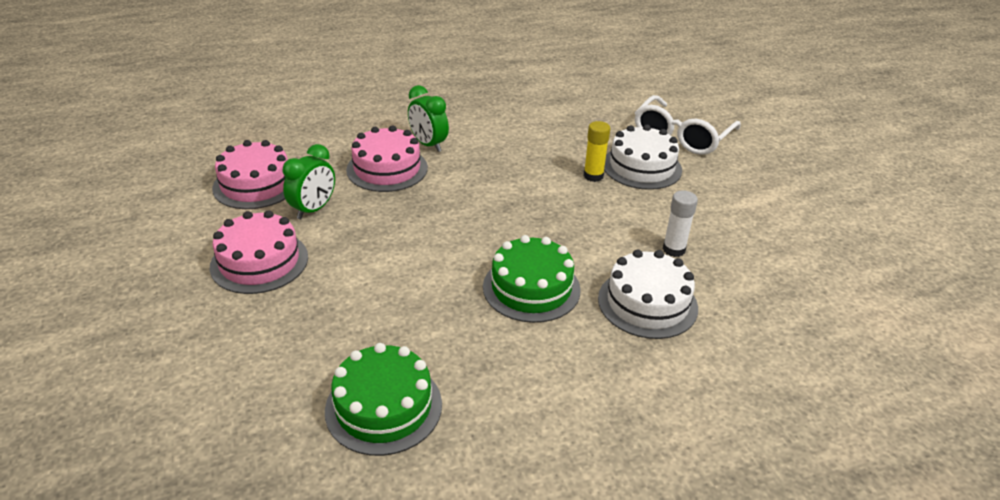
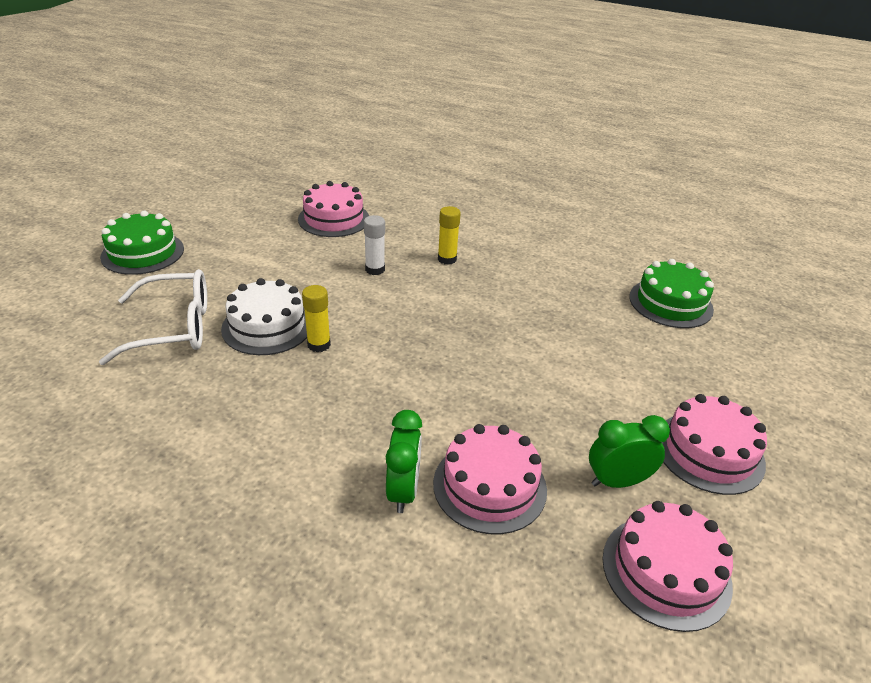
camera: 135 degrees left, 0 degrees up
green cake [483,235,581,323] -> green cake moved to [100,211,184,275]
white cake [598,249,698,339] -> yellow glue stick [438,206,461,265]
none -> pink cake [298,181,369,237]

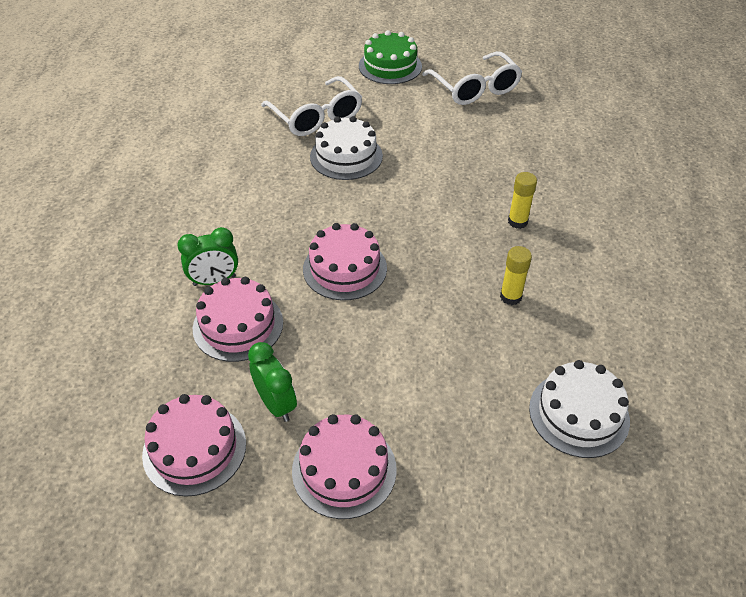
camera: 70 degrees right, 10 degrees up
pink cake [298,181,369,237] -> pink cake moved to [303,223,387,300]
yellow glue stick [302,285,331,352] -> yellow glue stick moved to [500,246,532,305]
white glue stick [364,215,385,275] -> none
green cake [629,259,714,328] -> white cake [529,360,630,458]
none -> white glasses [422,51,522,105]

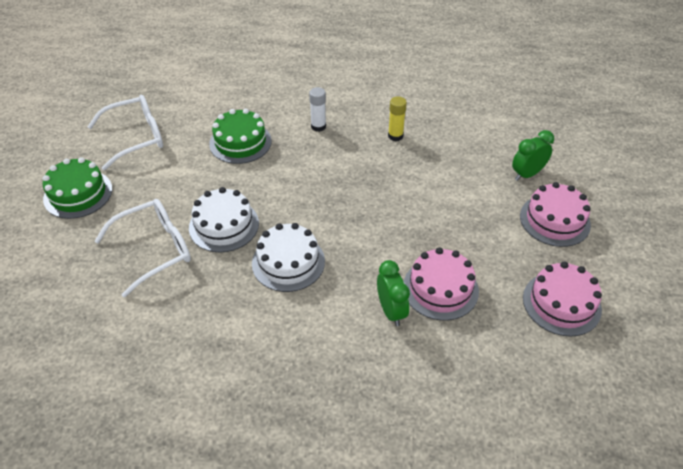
camera: 90 degrees left, 0 degrees up
green clock [248,342,297,422] -> green clock moved to [512,130,554,181]
pink cake [303,223,387,300] -> none
yellow glue stick [508,172,537,229] -> white glue stick [309,87,326,132]
white cake [529,360,630,458] -> white cake moved to [252,223,325,292]
none -> green cake [209,109,272,164]

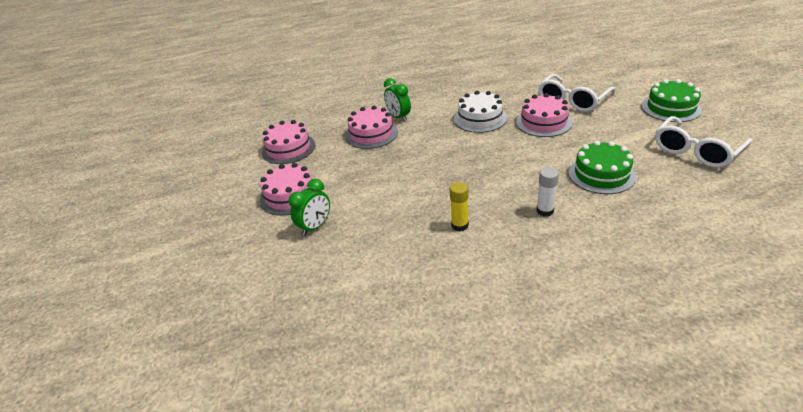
camera: 165 degrees right, 10 degrees down
white cake [189,187,259,252] -> pink cake [516,93,572,137]

